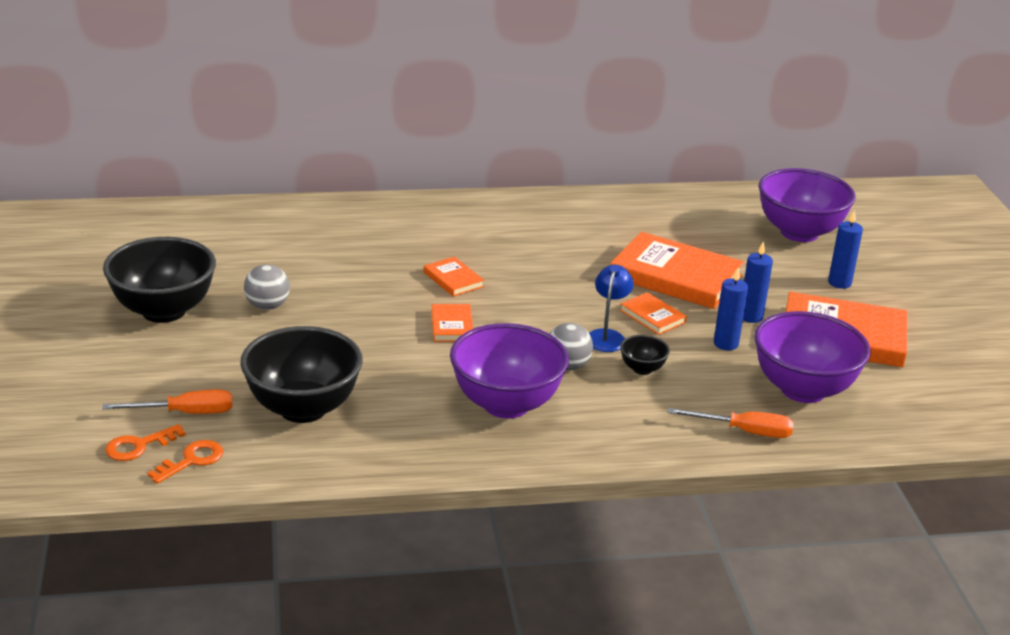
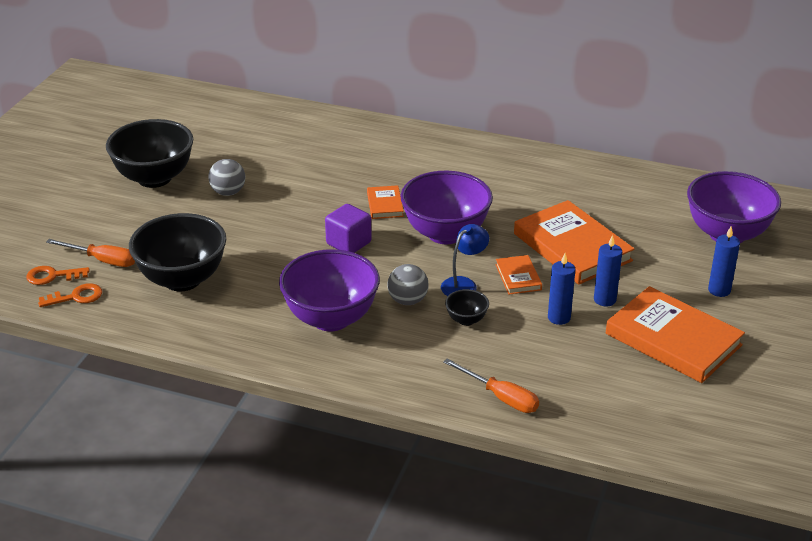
camera: 30 degrees right, 5 degrees up
orange book [432,304,473,342] -> purple cube [325,204,372,253]
purple bowl [754,311,871,403] -> purple bowl moved to [400,171,493,244]

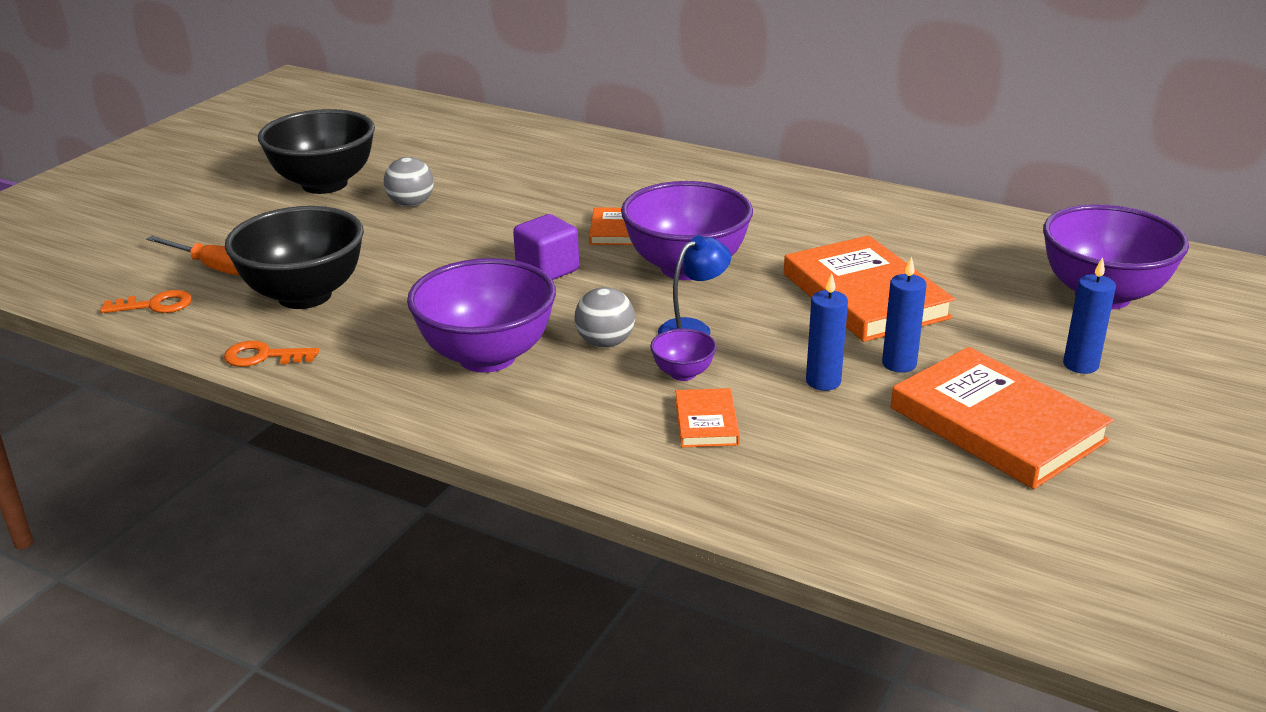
camera: 10 degrees right, 5 degrees down
orange key [26,266,89,285] -> orange key moved to [224,341,319,367]
orange screwdriver [443,359,539,413] -> none
black bowl [445,289,489,326] -> purple bowl [650,328,717,381]
orange book [495,255,542,295] -> orange book moved to [676,388,740,447]

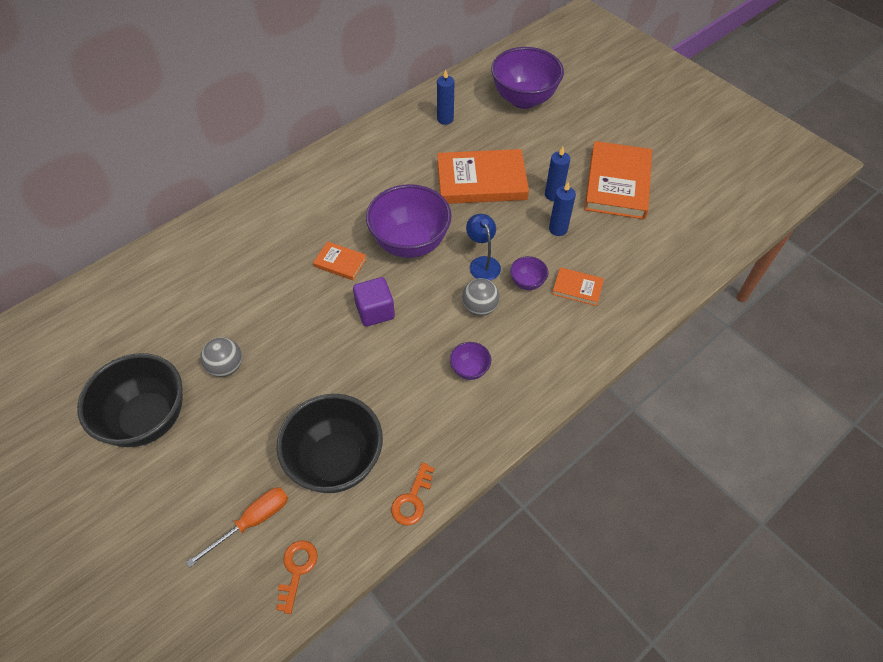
camera: 70 degrees left, 25 degrees up
purple bowl [407,258,556,373] -> purple bowl [450,342,491,380], size x0.44
orange book [891,347,1114,489] -> orange book turned 60 degrees counterclockwise [584,141,652,219]
blue candle [1063,257,1116,374] -> blue candle moved to [437,69,454,125]

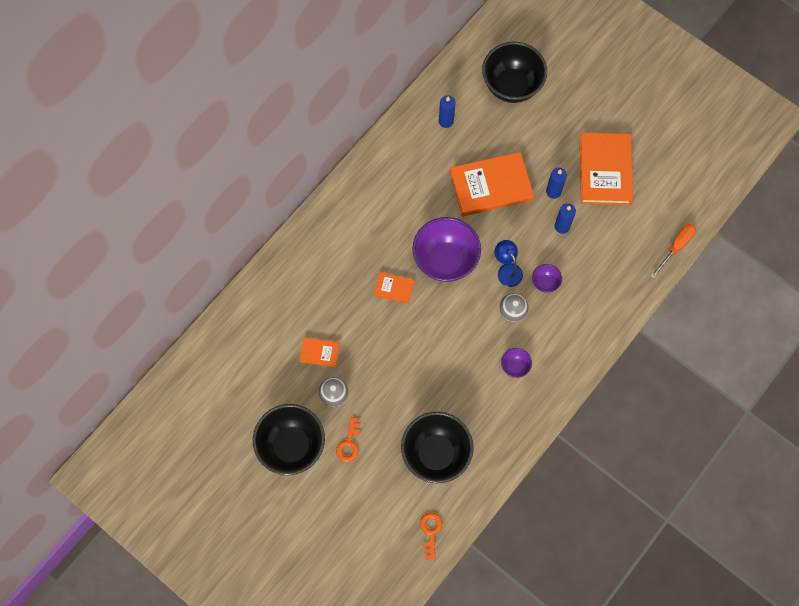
camera: 10 degrees left, 15 degrees up
orange screwdriver [186,488,288,568] -> orange screwdriver moved to [650,224,696,279]
purple cube [353,277,395,326] -> none
orange key [391,462,434,526] -> orange key moved to [336,417,360,462]
purple bowl [491,47,564,109] -> black bowl [482,42,547,103]
orange book [552,267,604,306] -> orange book moved to [299,337,340,367]

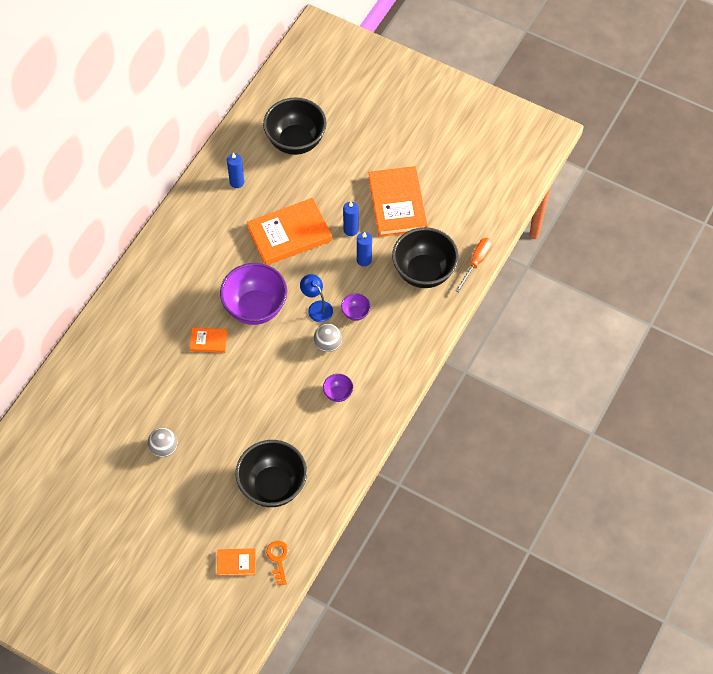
camera: 10 degrees left, 10 degrees down
black bowl [253,404,325,475] -> black bowl moved to [392,227,459,288]
orange book [299,337,340,367] -> orange book moved to [217,548,256,576]
orange key [336,417,360,462] -> none

